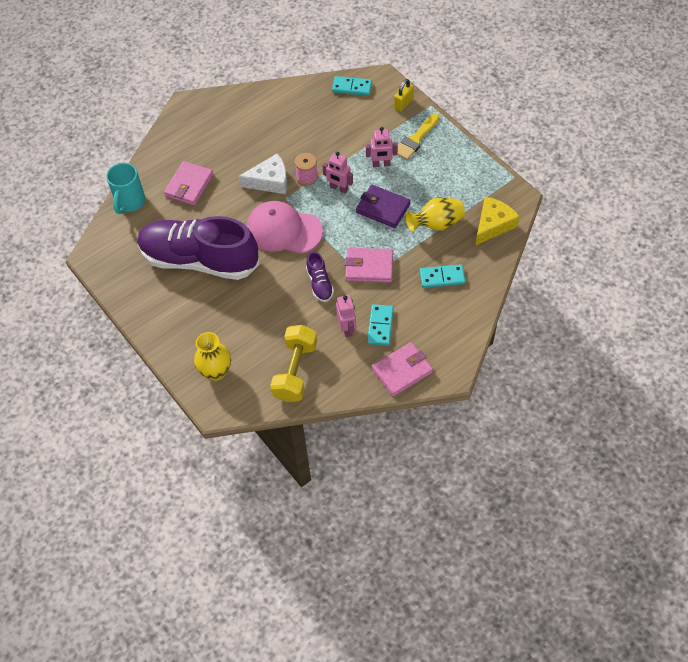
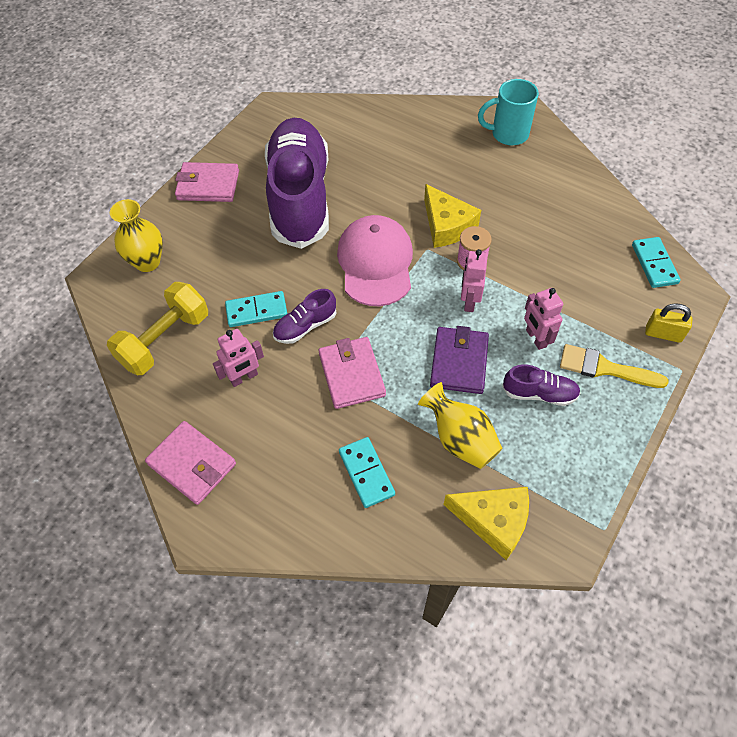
camera: 70 degrees right, 0 degrees up
turquoise mug [106,163,145,214] -> turquoise mug moved to [478,79,539,145]
pink wallet [164,161,214,206] -> pink wallet moved to [175,162,239,202]
white cheese [238,153,287,194] -> yellow cheese [424,184,481,248]
yellow dumbbell [270,325,317,402] -> yellow dumbbell turned 45 degrees counterclockwise [107,282,208,375]
turquoise domino [367,304,394,346] -> turquoise domino moved to [225,291,287,327]
none -> purple shoe [502,365,581,406]

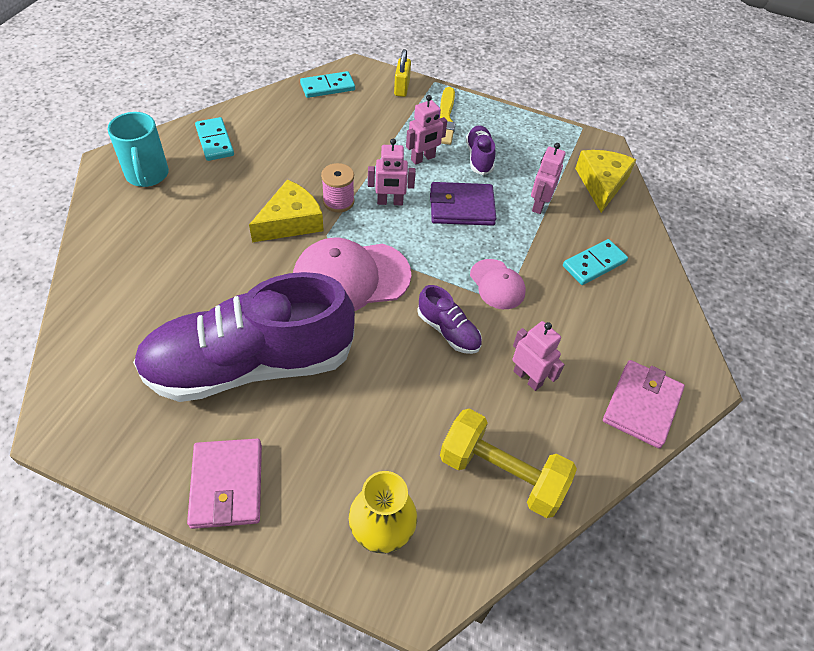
camera: 105 degrees left, 5 degrees down
turquoise domino [225,291,287,327] -> turquoise domino moved to [195,117,234,161]
pink wallet [319,337,386,409] -> pink cap [470,259,526,309]
yellow vase [418,382,502,469] -> pink robot [531,143,565,214]

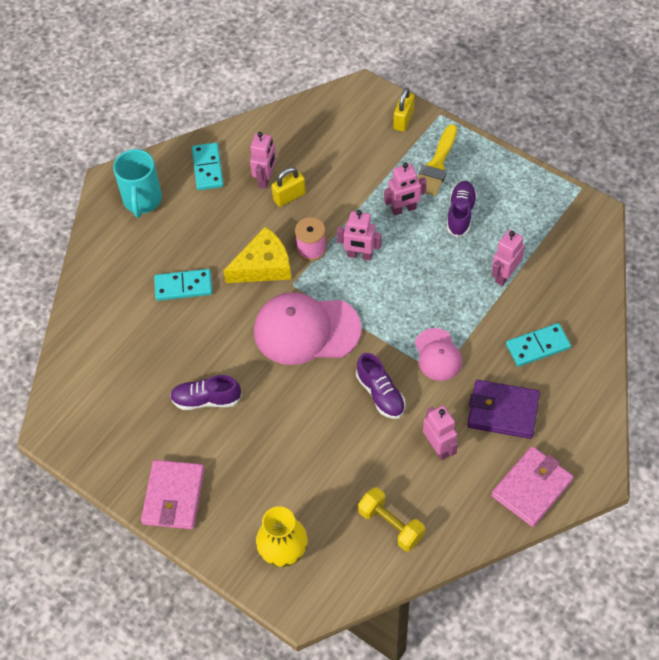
camera: 20 degrees right, 5 degrees up
purple shoe [133,272,355,402] -> purple shoe [170,375,242,410], size x0.40
turquoise domino [300,71,355,98] -> turquoise domino moved to [154,269,212,301]
purple wallet [430,182,496,226] -> purple wallet moved to [468,380,540,439]
yellow dumbbell [440,409,577,518] -> yellow dumbbell [358,487,425,551], size x0.66
yellow cheese [575,150,636,213] -> none
none -> pink robot [250,132,276,189]
none -> yellow padlock [272,167,306,207]

